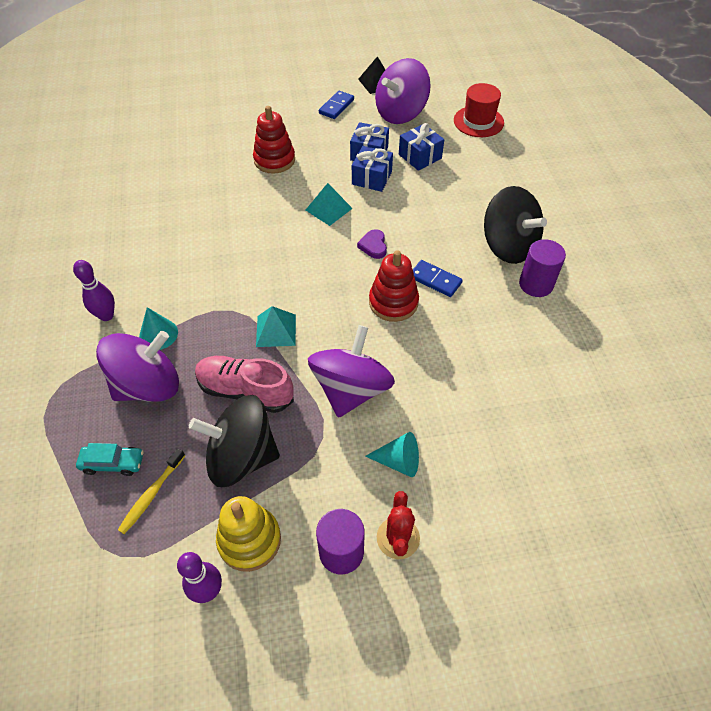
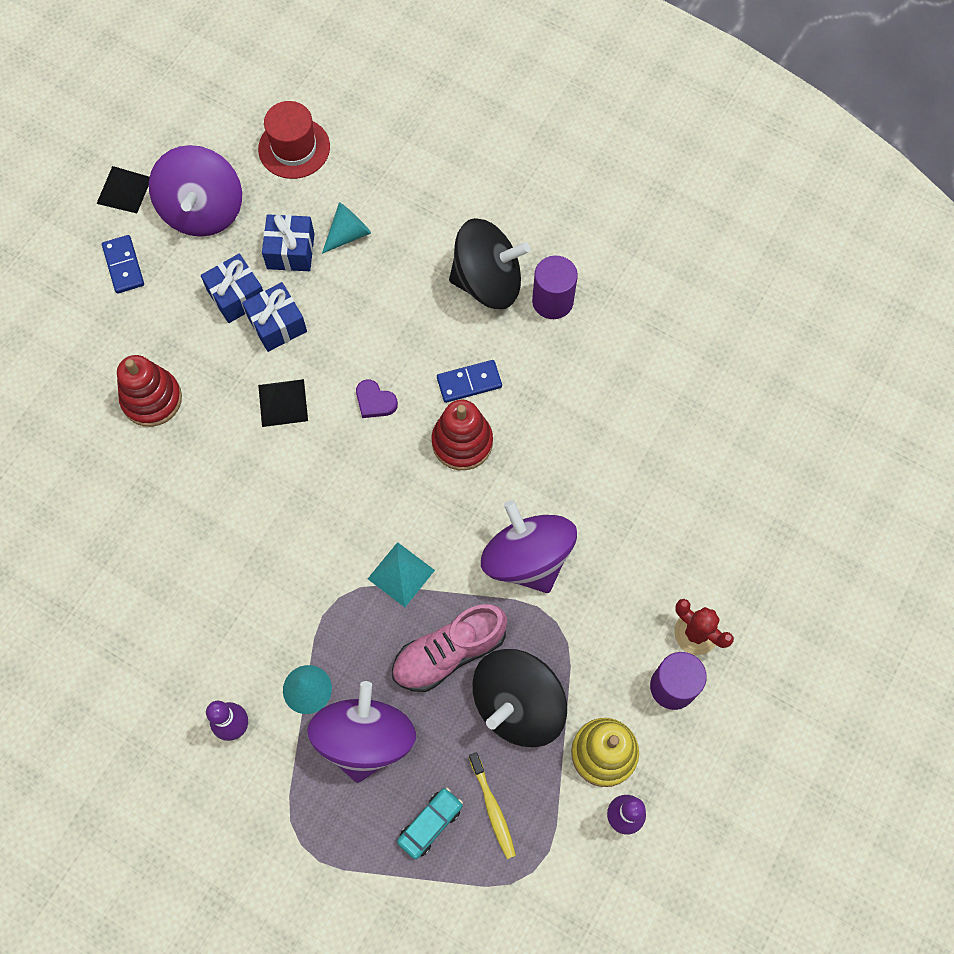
camera: 50 degrees left, 15 degrees up
turquoise pyramid [306,183,353,226] -> black pyramid [258,379,308,427]
turquoise cone [365,432,419,477] -> turquoise cone moved to [322,202,371,254]

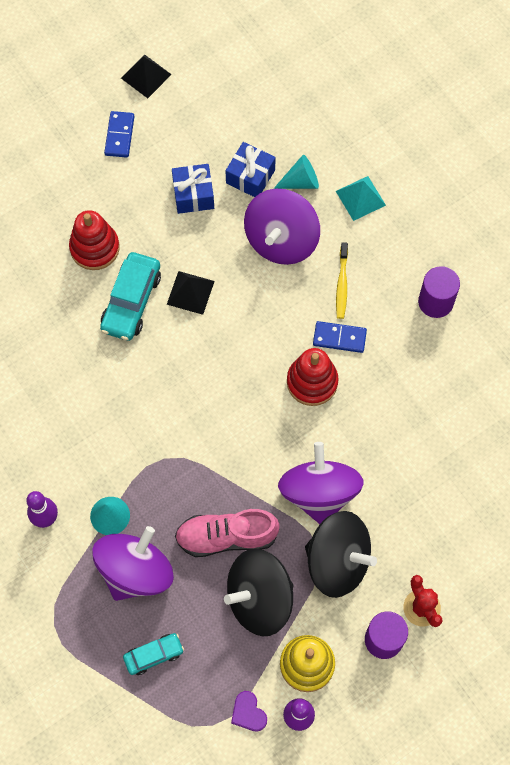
camera: 25 degrees right, 0 degrees up
purple spinning top [149,145,242,237] -> purple spinning top moved to [244,189,320,265]
blue gift [242,282,307,352] -> none
red hat [258,101,330,179] -> none
purple heart [356,380,398,418] -> purple heart moved to [231,691,267,732]
turquoise pyramid [368,542,435,607] -> turquoise pyramid moved to [336,176,386,221]
black spinning top [449,218,530,309] -> black spinning top moved to [305,511,377,598]
yellow toothbrush [469,752,516,859] -> yellow toothbrush moved to [336,242,348,319]
none -> turquoise car [100,252,161,341]

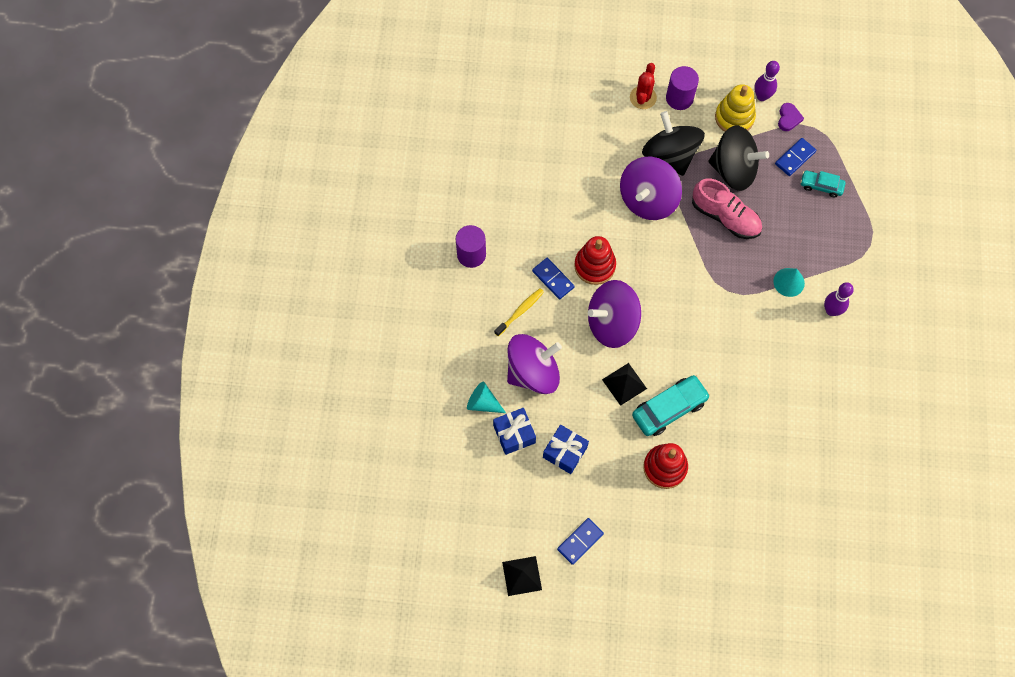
camera: 140 degrees left, 0 degrees up
purple spinning top [92,526,174,601] -> purple spinning top moved to [588,280,641,348]
turquoise pyramid [336,176,386,221] -> none
none -> blue domino [775,138,816,176]

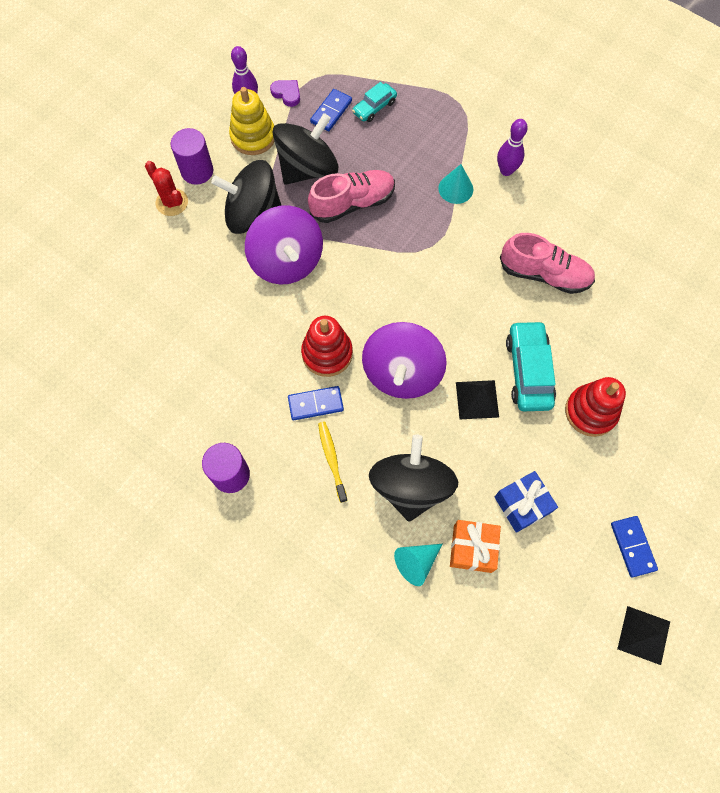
camera: 60 degrees left, 0 degrees up
blue gift [493,408,536,455] -> orange gift [450,520,501,573]
purple spinning top [507,334,562,394] -> black spinning top [369,435,458,522]
blue domino [775,138,816,176] -> blue domino turned 45 degrees clockwise [310,89,352,131]
none -> pink shoe [500,233,595,294]

